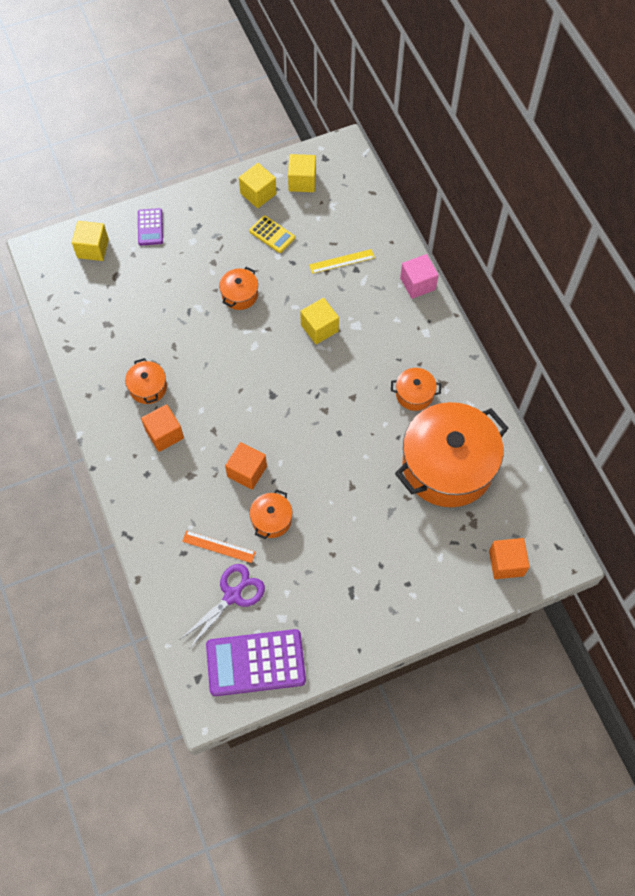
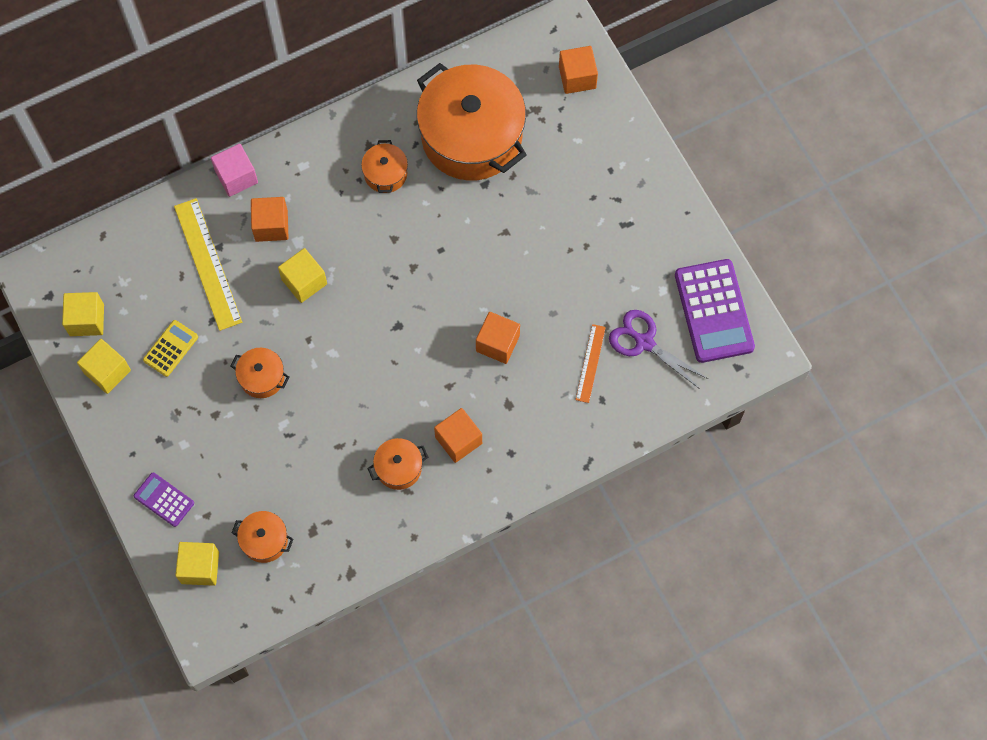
camera: 95 degrees left, 5 degrees up
purple calculator [138,208,163,245] -> purple calculator turned 135 degrees counterclockwise [134,472,194,527]
orange pot [250,489,293,539] -> orange pot moved to [232,511,293,563]
yellow ruler [309,249,375,274] -> yellow ruler [174,198,242,331], size x1.78
none -> orange cube [251,197,288,242]

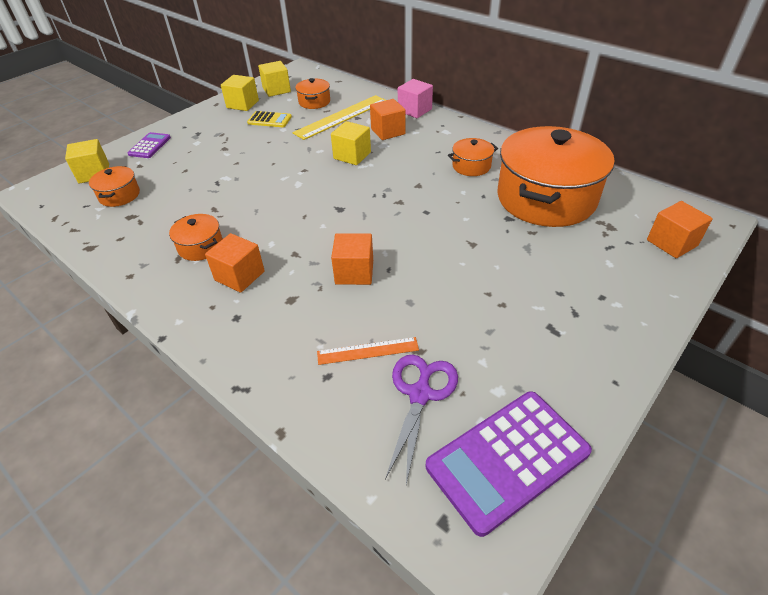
camera: 70 degrees right, 25 degrees down
orange pot [231,348,289,398] -> orange pot moved to [295,78,330,109]

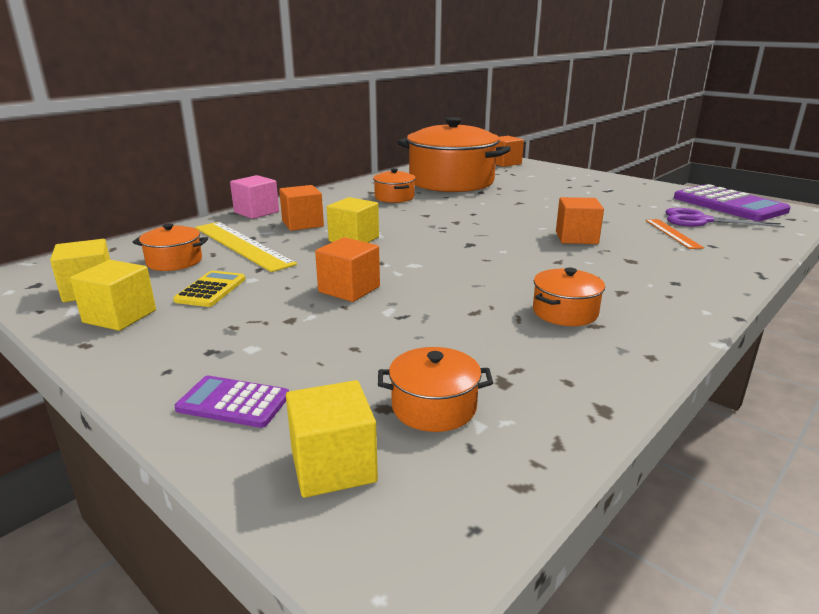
camera: 90 degrees left, 20 degrees down
orange cube [205,233,265,293] -> orange cube moved to [315,237,380,302]

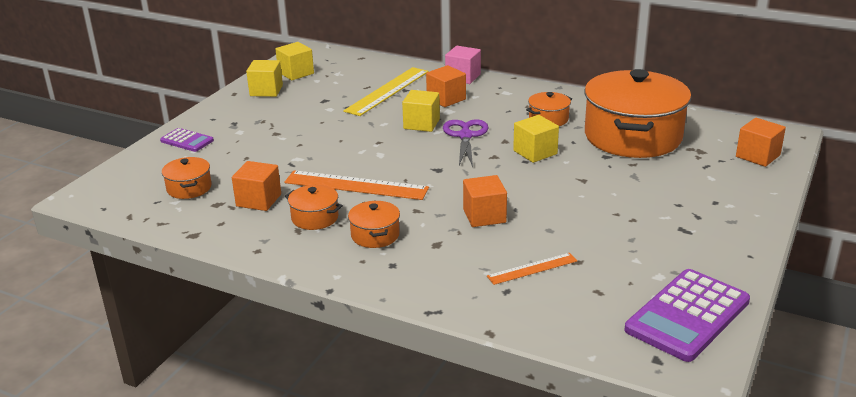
camera: 75 degrees right, 5 degrees up
orange pot [133,223,208,271] -> orange pot moved to [348,200,400,248]
yellow calculator [173,271,245,307] -> none
purple calculator [175,376,289,428] -> purple calculator turned 120 degrees clockwise [160,128,214,152]
yellow cube [286,380,378,498] -> yellow cube moved to [513,115,559,163]
orange cube [315,237,380,302] -> orange cube moved to [232,161,281,211]
purple scissors [665,208,785,228] -> purple scissors moved to [443,119,489,167]
none -> orange ruler [284,170,429,200]

